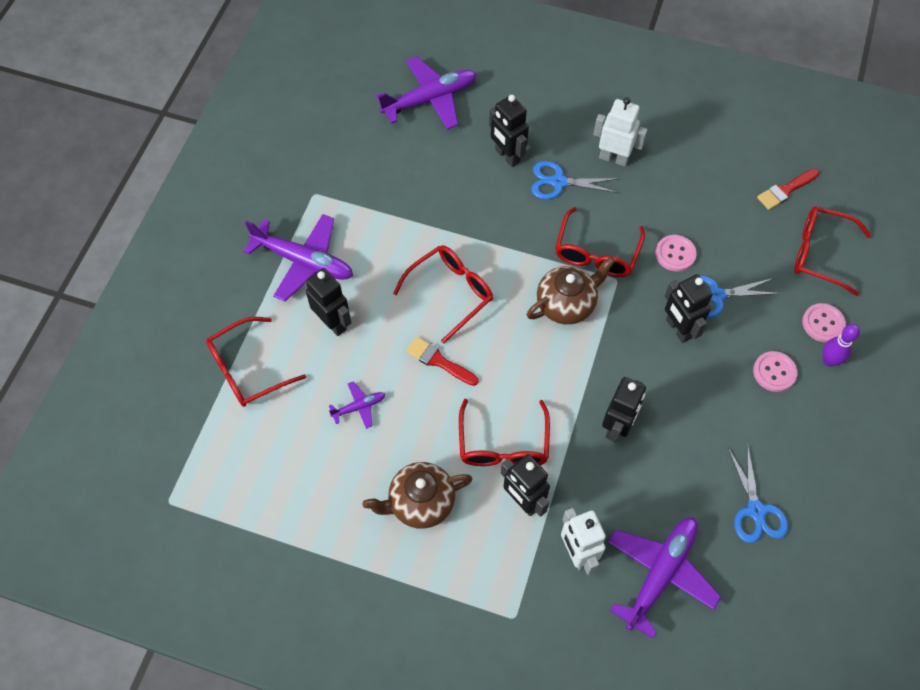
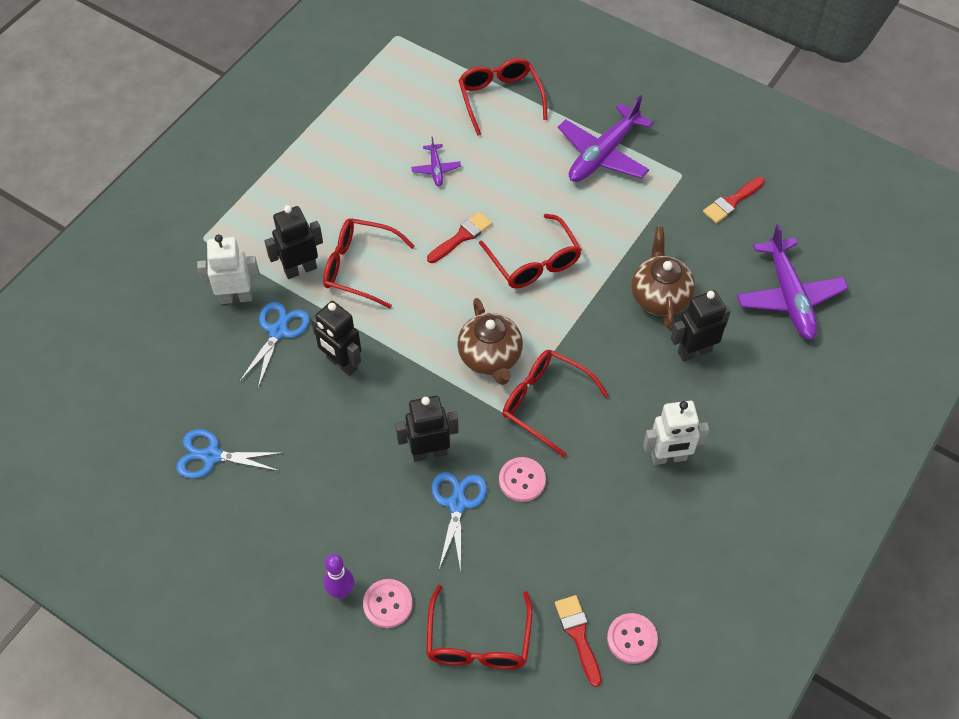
camera: 105 degrees right, 5 degrees down
black robot [306,268,351,336] -> none
brown teapot [362,462,472,529] -> brown teapot moved to [631,227,695,329]
blue scissors [531,161,619,199] -> blue scissors moved to [239,302,310,388]
white robot [593,97,648,166] -> white robot turned 45 degrees clockwise [643,401,709,465]
purple plane [608,517,721,639] -> none
pink button [753,351,797,392] -> pink button moved to [607,613,658,664]
red glasses [794,206,871,296] -> red glasses turned 150 degrees clockwise [426,585,532,669]
none -> red brush [703,177,765,223]

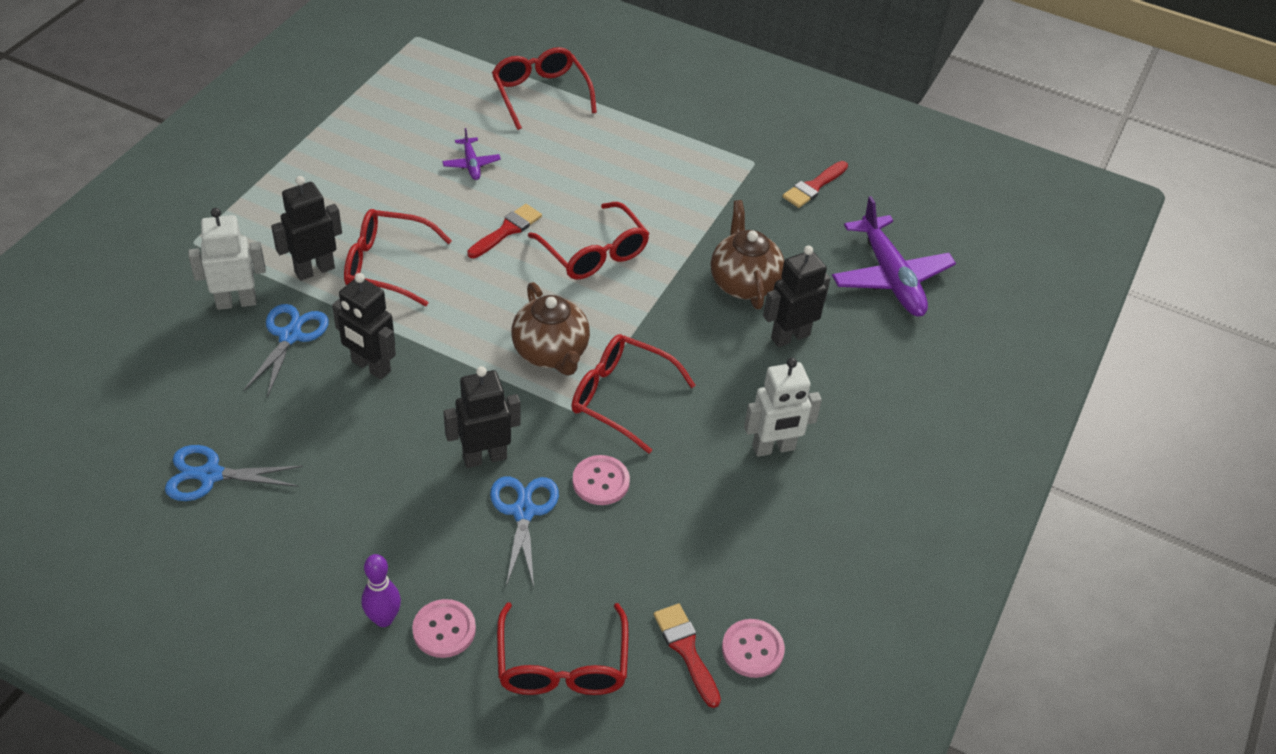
camera: 10 degrees left, 10 degrees down
purple plane [558,95,653,182] -> none

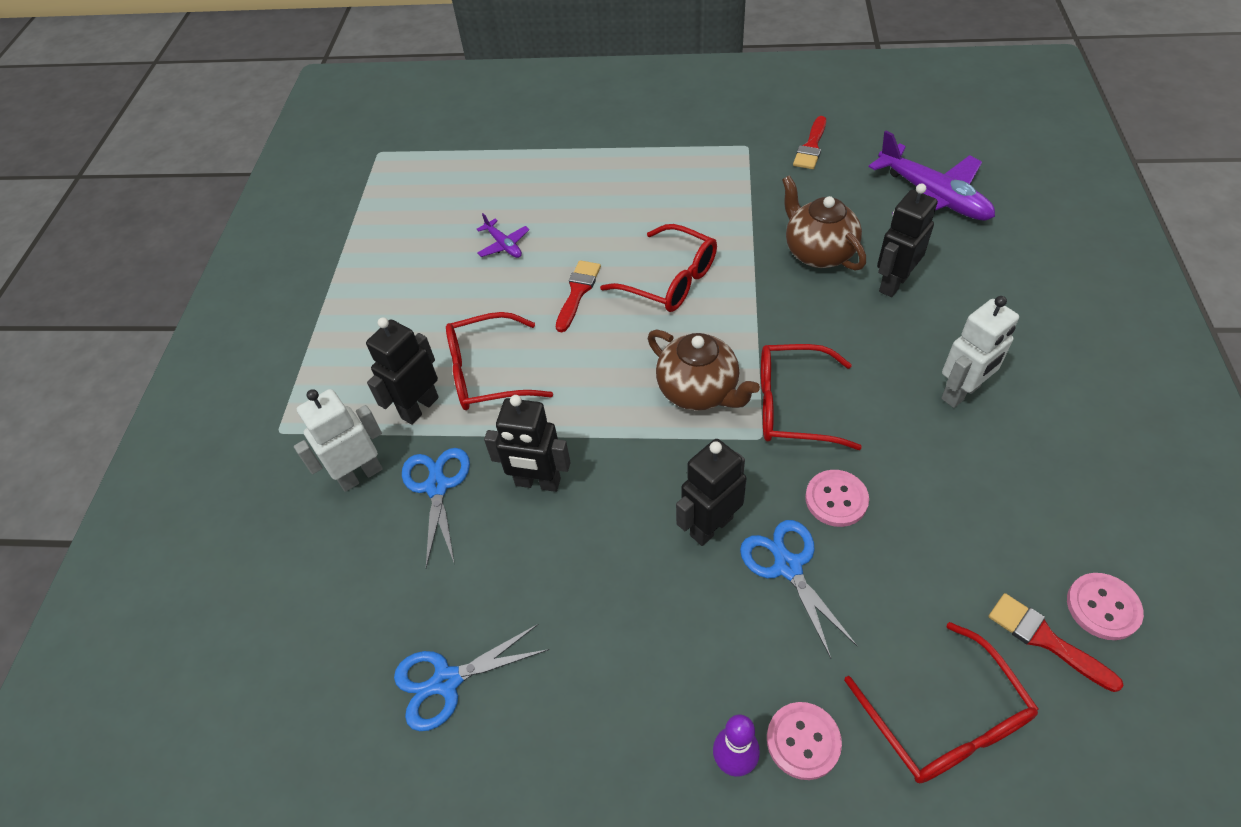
camera: 15 degrees left, 5 degrees up
red glasses [492,47,597,130] -> none

